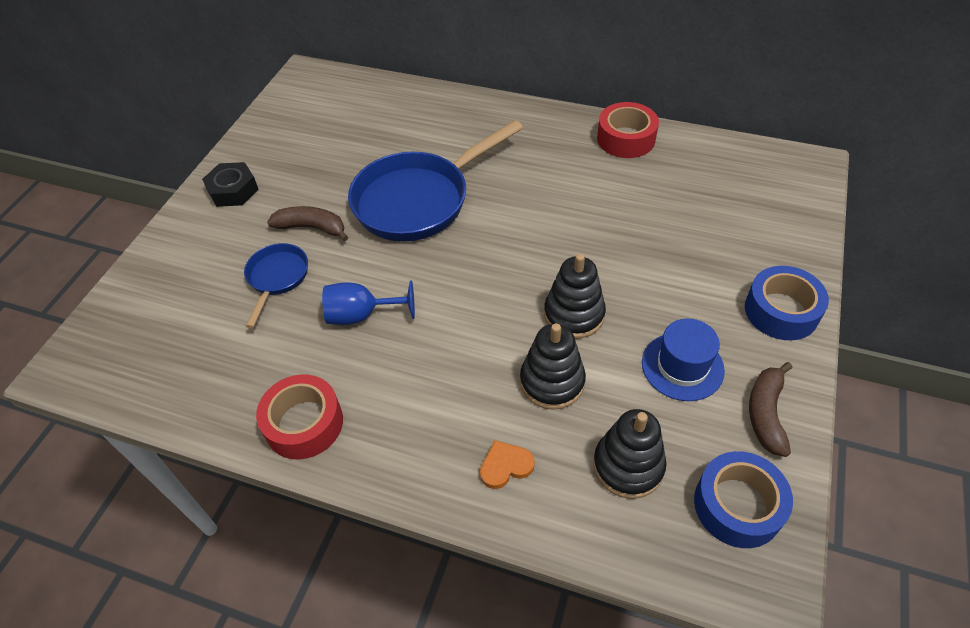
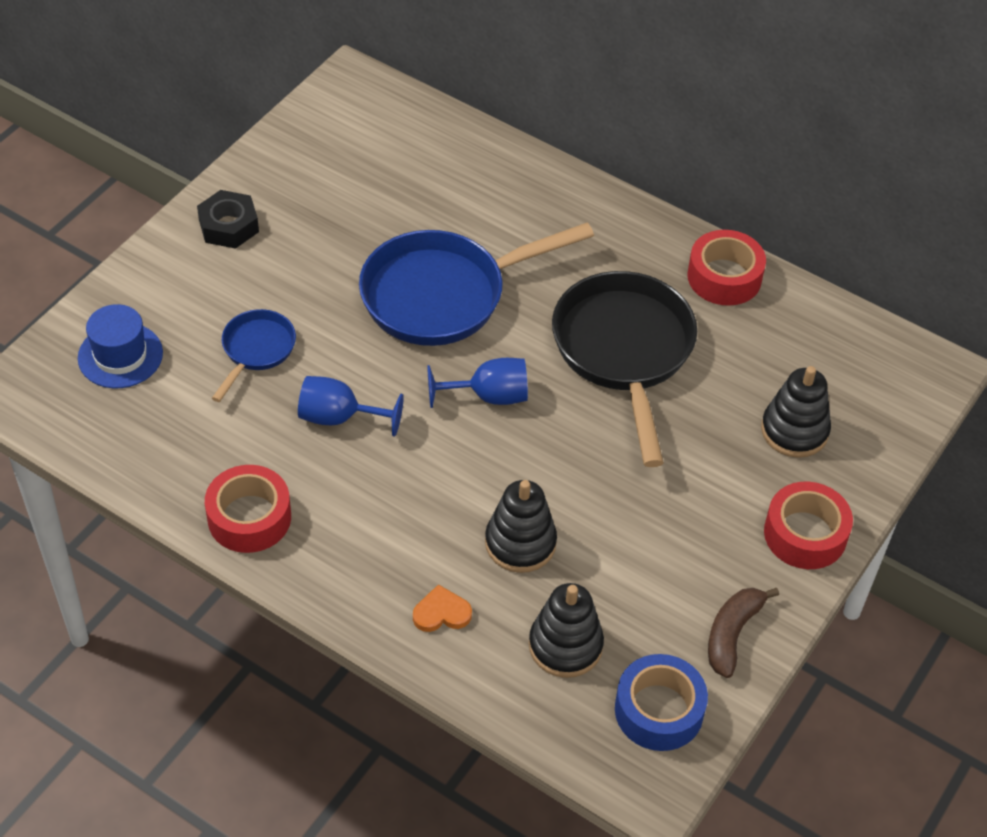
camera: 10 degrees right, 0 degrees up
brown banana [267,206,348,241] -> none
black stacking toy [544,253,606,339] -> black stacking toy moved to [761,366,831,458]
blue hat [642,318,725,401] -> blue hat moved to [78,304,163,388]
blue tape [745,266,829,340] -> red tape [764,482,853,569]
none -> blue goblet [427,358,528,408]
none -> black pan [552,271,697,467]

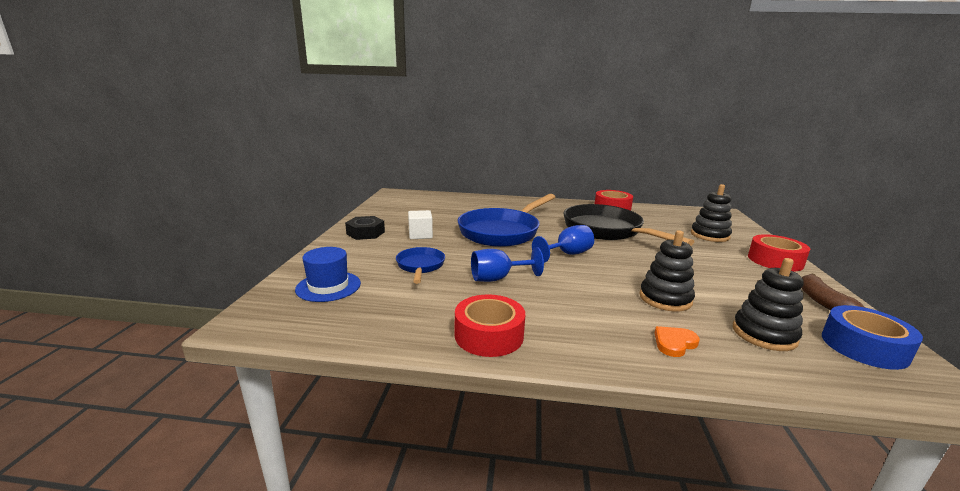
camera: 25 degrees left, 30 degrees down
none -> white cube [408,210,433,239]

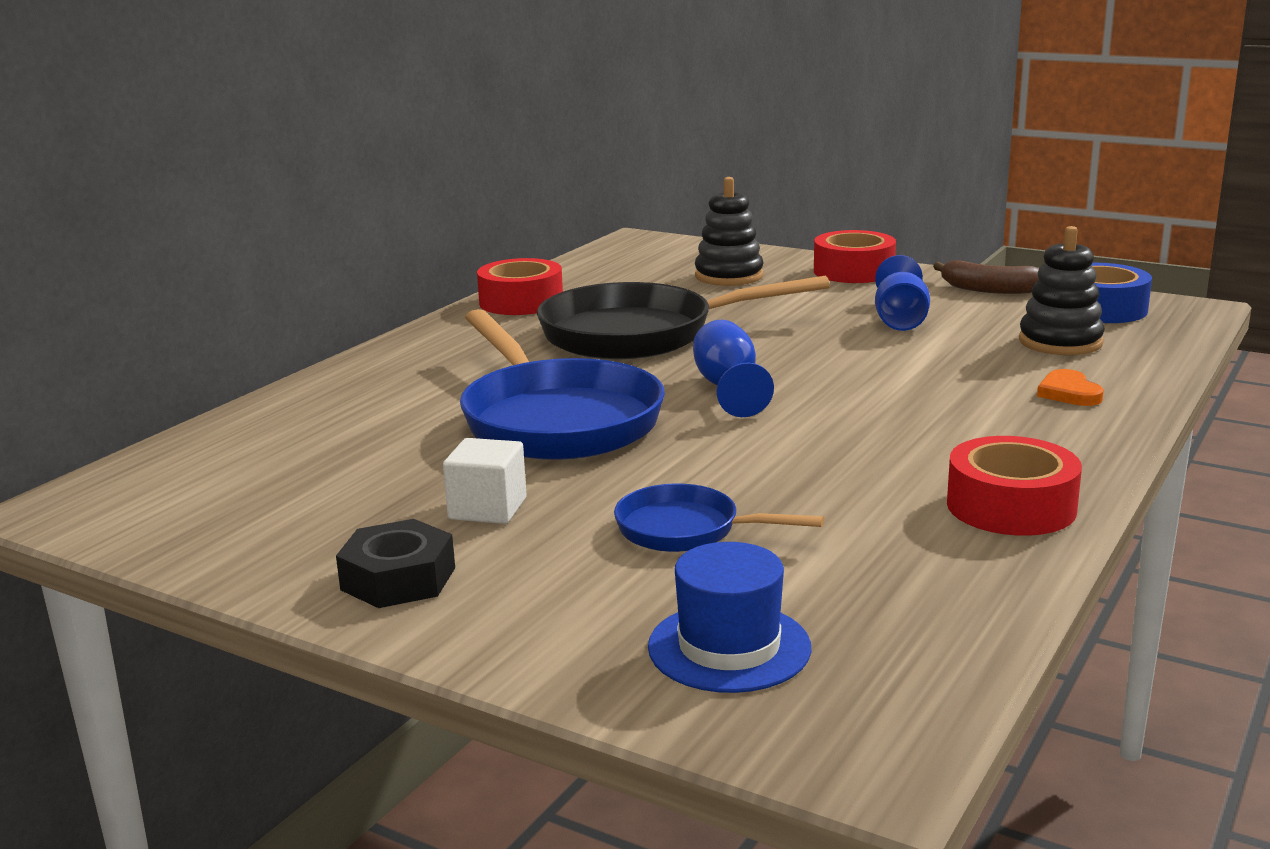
camera: 65 degrees left, 0 degrees up
blue goblet [471,247,544,282] -> blue goblet moved to [875,255,930,331]
black stacking toy [640,230,695,311] -> none

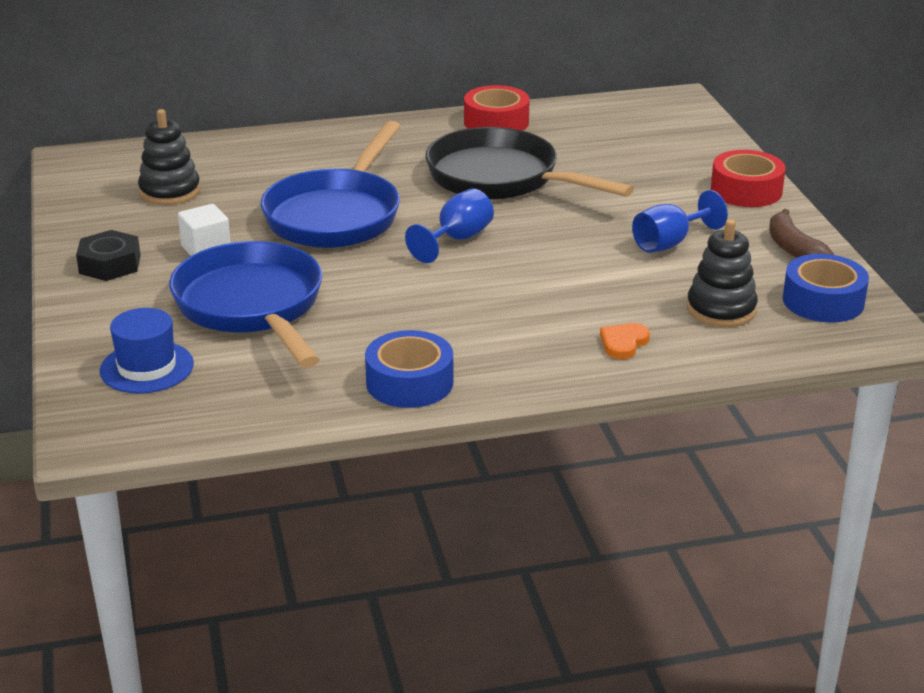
camera: 45 degrees right, 10 degrees up
blue pan [614,484,824,552] -> blue pan [169,241,322,368], size x1.98
black stacking toy [695,177,763,286] -> black stacking toy moved to [138,109,200,205]
red tape [947,436,1082,536] -> blue tape [365,330,453,408]

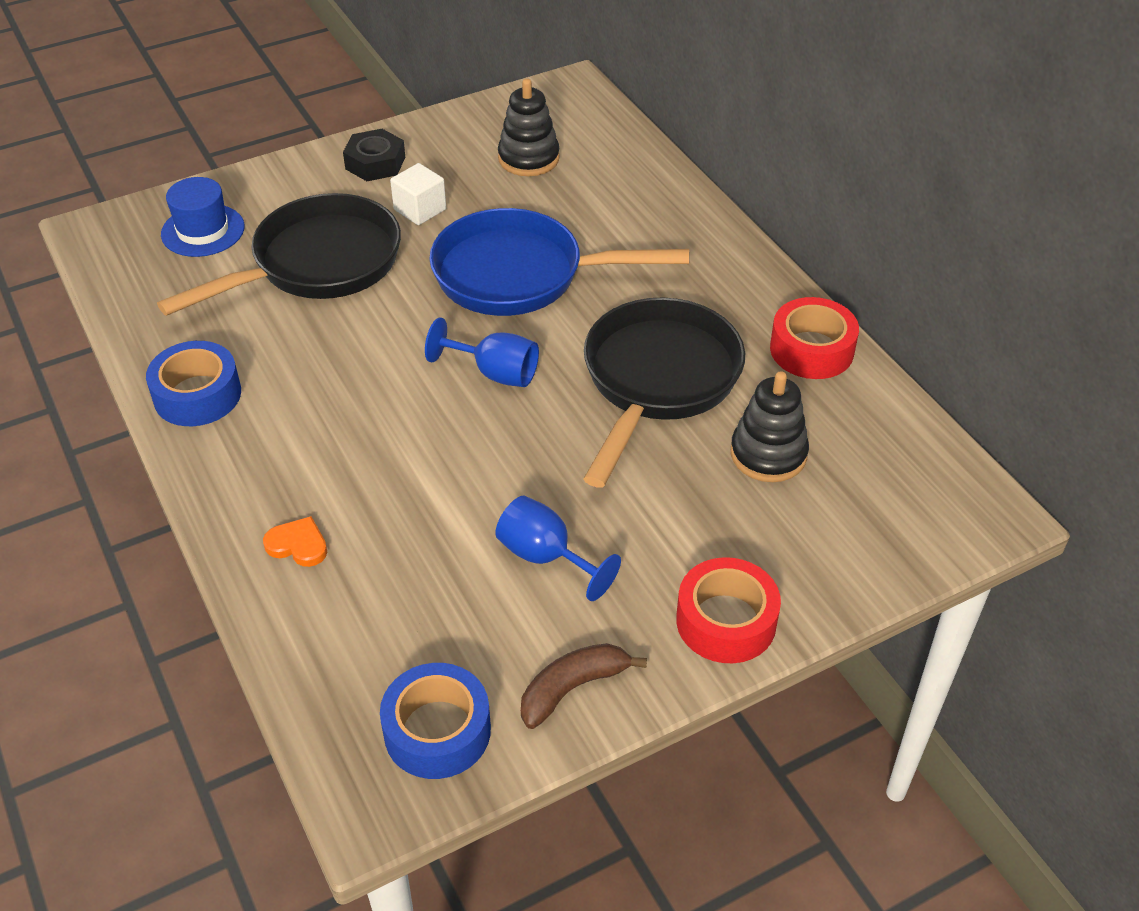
camera: 75 degrees right, 15 degrees up
blue pan [169,241,322,368] -> black pan [157,193,401,316]
black stacking toy [687,219,758,327] -> black stacking toy moved to [730,371,809,482]

